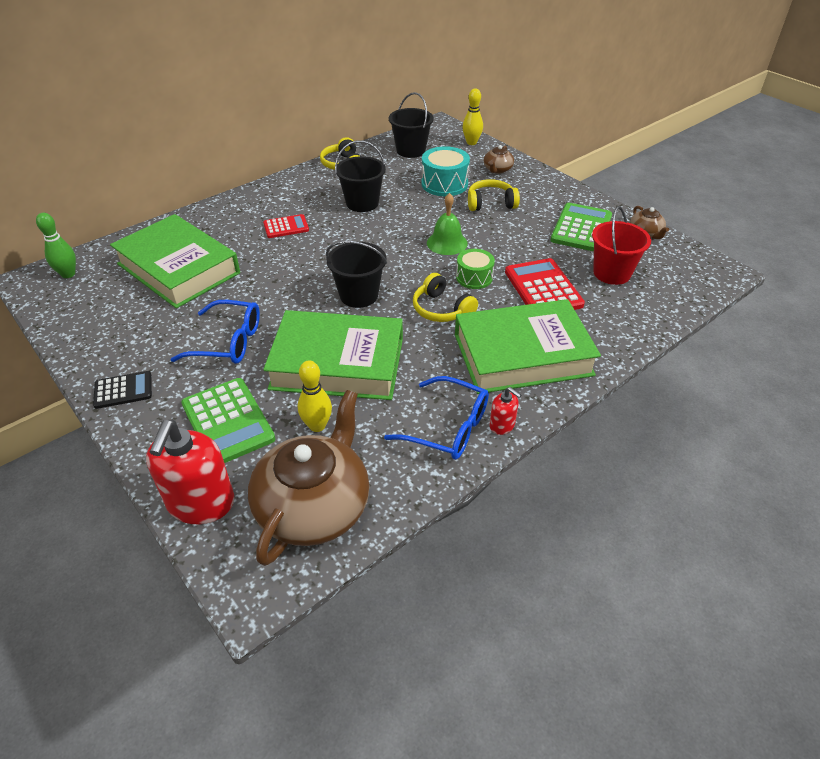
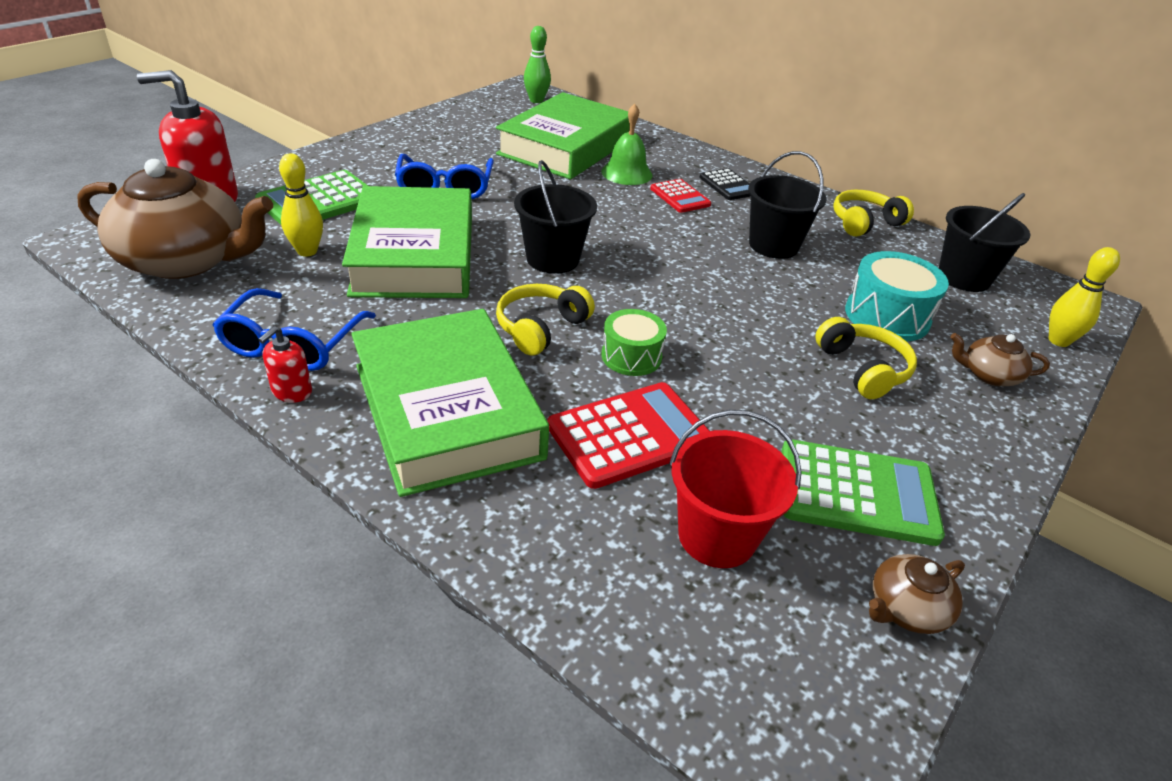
camera: 75 degrees right, 5 degrees down
black calculator [93,371,152,409] -> black calculator moved to [699,168,751,200]
green bell [427,193,468,255] -> green bell moved to [601,104,653,185]

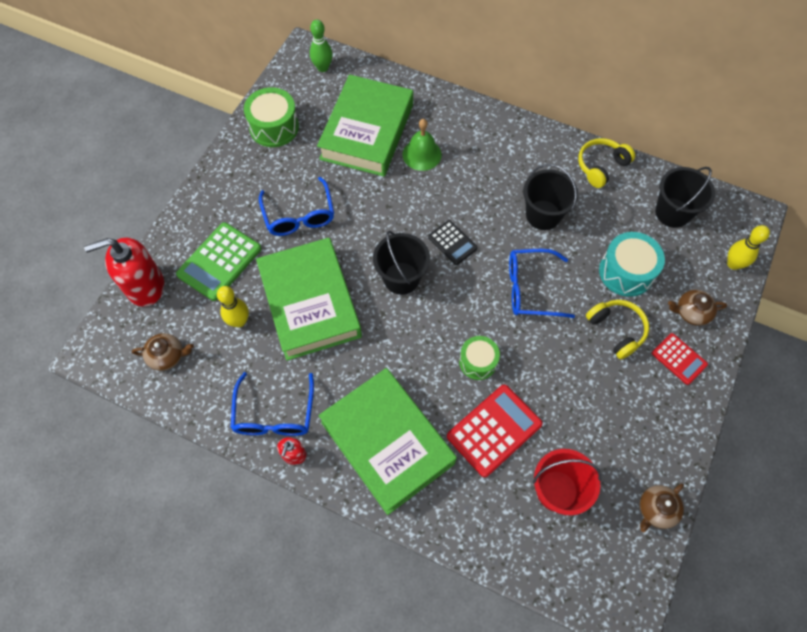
camera: 10 degrees left, 25 degrees up
brown teapot [77,159,273,279] -> brown teapot [132,333,194,371], size x0.45
yellow headphones [496,284,595,356] -> none
red calculator [650,179,711,213] -> red calculator moved to [652,333,708,385]
black calculator [699,168,751,200] -> black calculator moved to [428,220,478,265]
green calculator [781,439,945,546] -> none
none -> green drum [244,87,299,147]
none -> blue glasses [509,249,575,318]

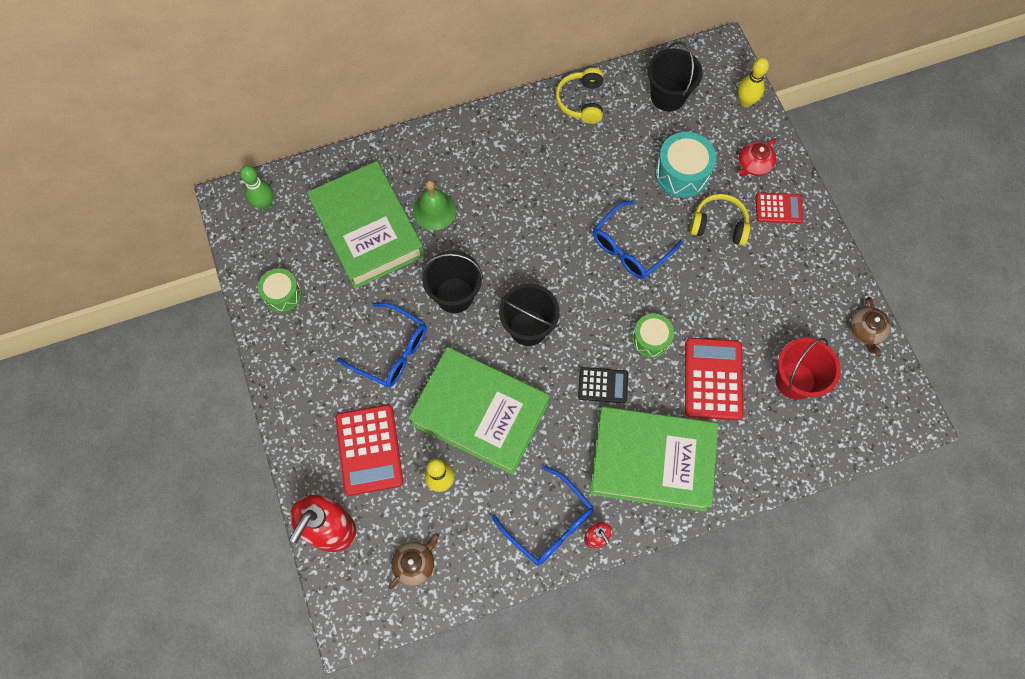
camera: 45 degrees left, 5 degrees up
green calculator [176,222,262,301] -> red calculator [335,405,403,496]
green drum [244,87,299,147] -> green drum [258,268,302,312], size x0.66
black calculator [428,220,478,265] -> black calculator moved to [578,367,628,403]
black bucket [523,164,578,230] -> black bucket moved to [421,251,483,313]
brown teapot [668,290,727,326] -> red teapot [739,138,776,177]

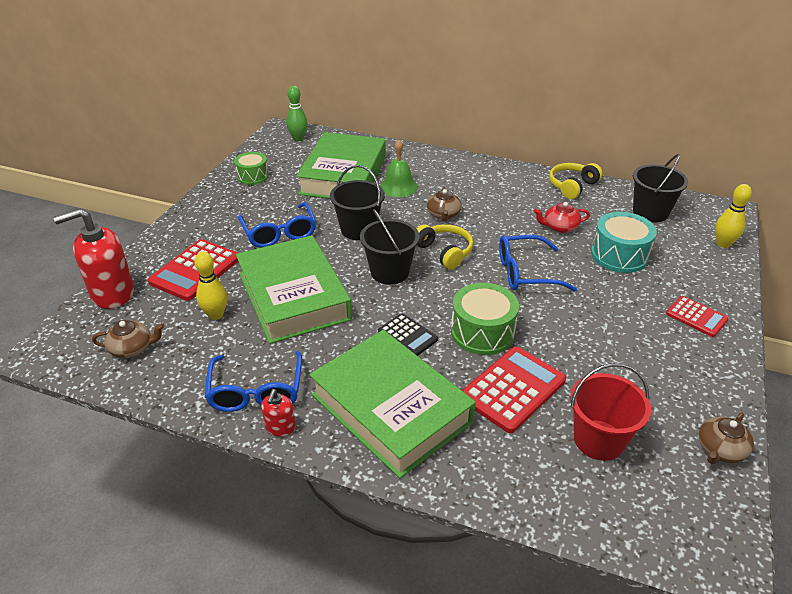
camera: 40 degrees right, 30 degrees down
green drum [632,314,674,358] -> green drum [451,283,519,355], size x1.52
yellow headphones [690,194,751,246] -> yellow headphones moved to [416,224,473,269]
red teapot [739,138,776,177] -> red teapot moved to [534,202,590,233]
none -> brown teapot [427,187,462,221]

